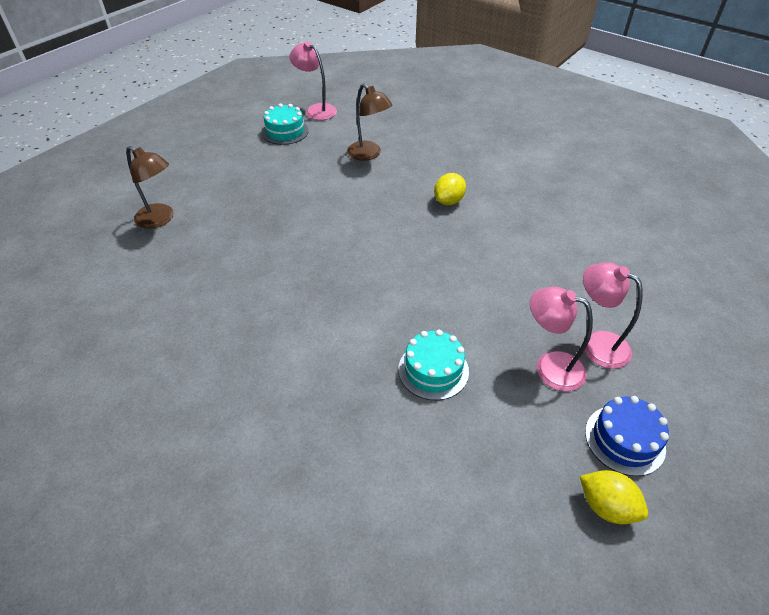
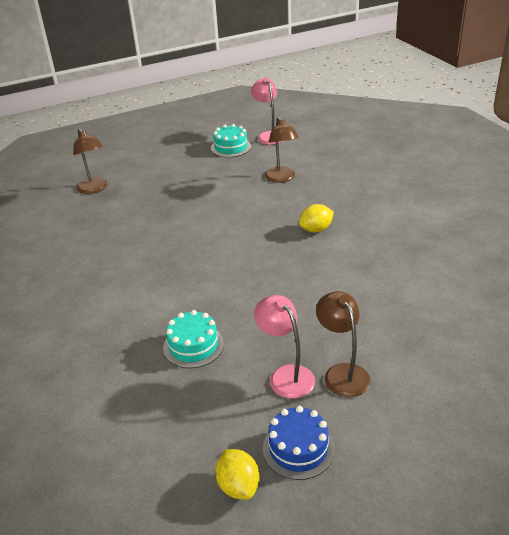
camera: 30 degrees right, 10 degrees down
pink lamp [583,262,643,369] -> brown lamp [316,291,370,397]

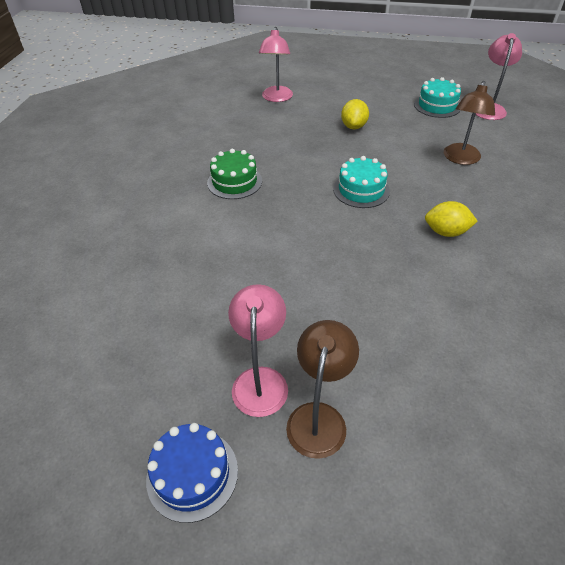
camera: 35 degrees right, 10 degrees up
brown lamp [73,128,107,194] -> pink lamp [259,27,293,102]
turquoise cake [163,310,224,368] -> turquoise cake moved to [333,156,390,208]
yellow lemon [215,449,260,500] -> yellow lemon moved to [341,99,369,129]
none -> green cake [207,149,262,199]

